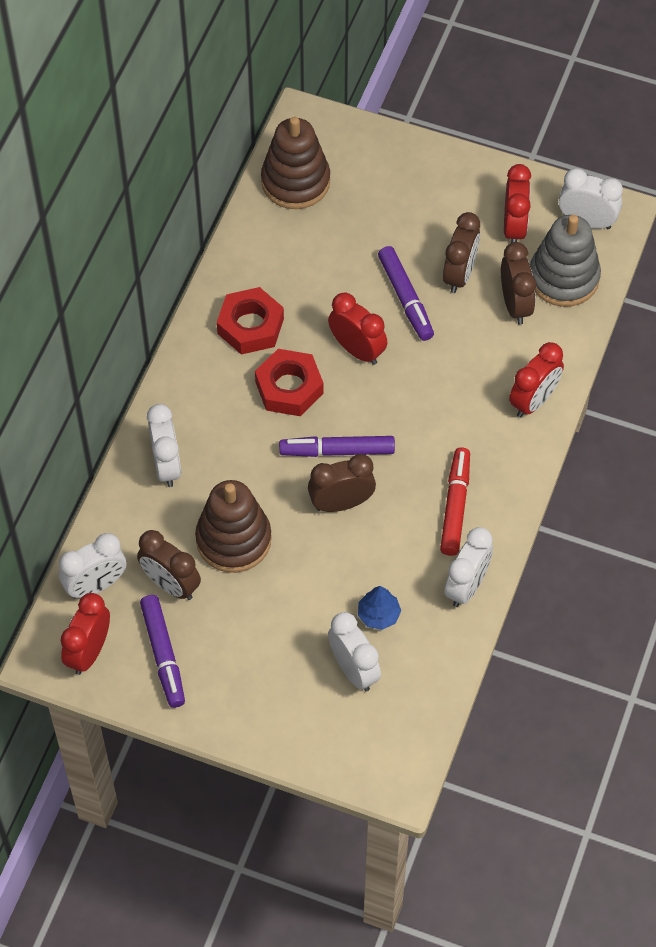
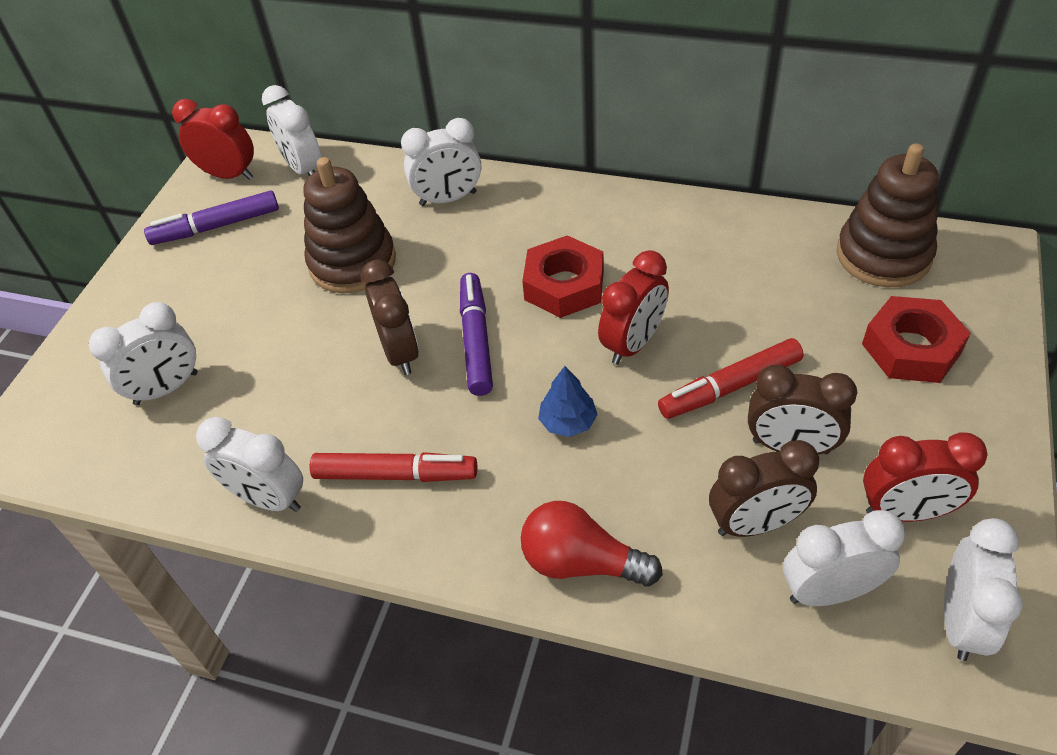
camera: 90 degrees right, 10 degrees down
brown clock [137,530,201,600] -> none
red nut [217,287,284,355] -> red nut moved to [862,296,971,383]
blue tree [358,586,401,630] -> blue tree moved to [538,366,598,437]
purple marker [378,246,434,341] -> red marker [658,338,804,419]
red clock [509,342,564,418] -> red light bulb [521,501,663,587]
grey stacking toy [530,215,601,307] -> white clock [783,510,905,606]

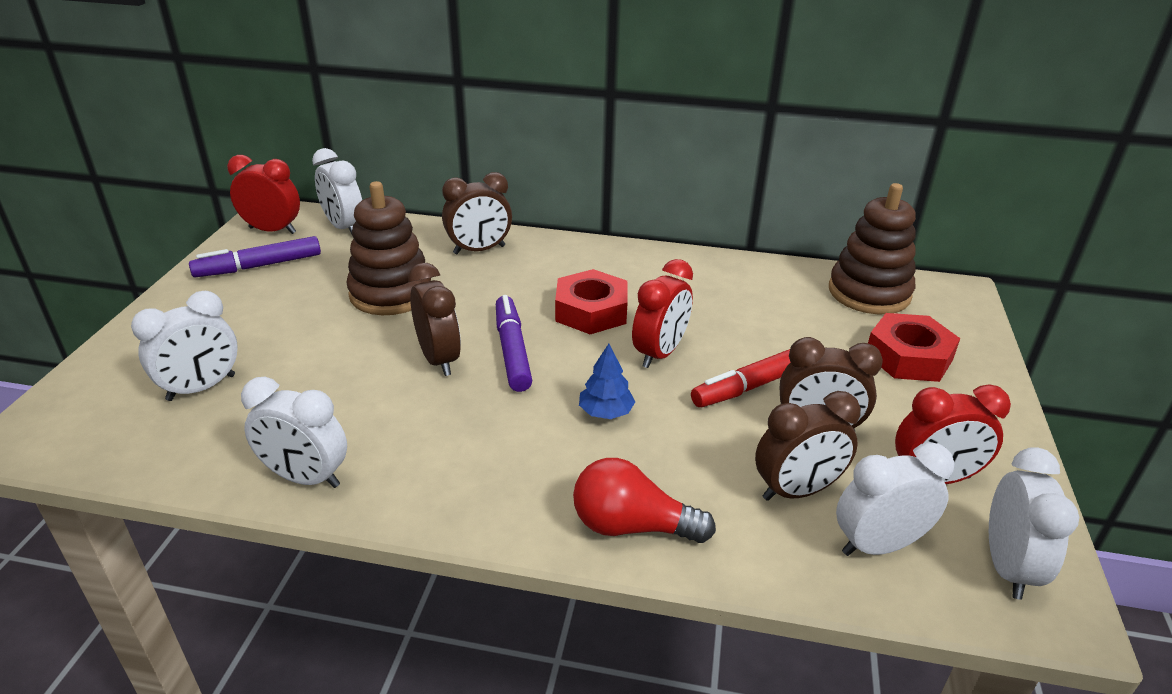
camera: 10 degrees left, 15 degrees down
red marker [310,452,477,482] -> none
white clock [401,118,481,206] -> brown clock [442,172,512,254]

